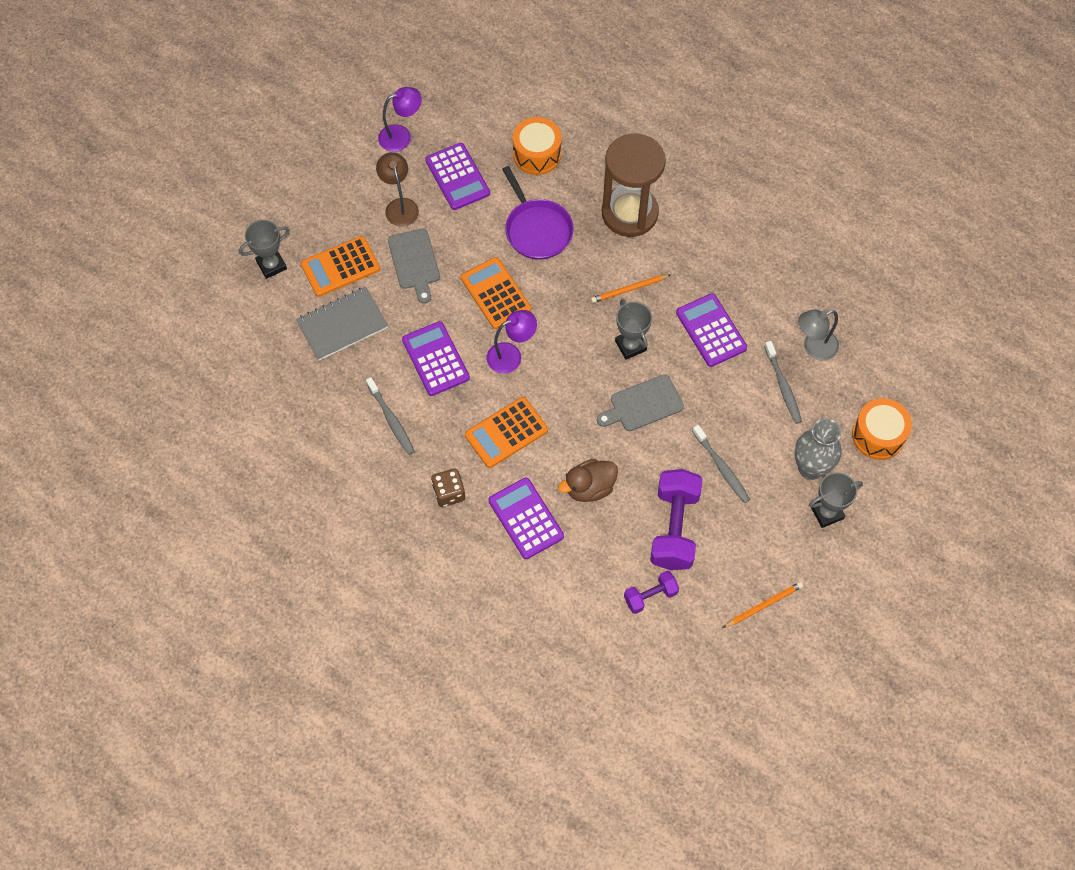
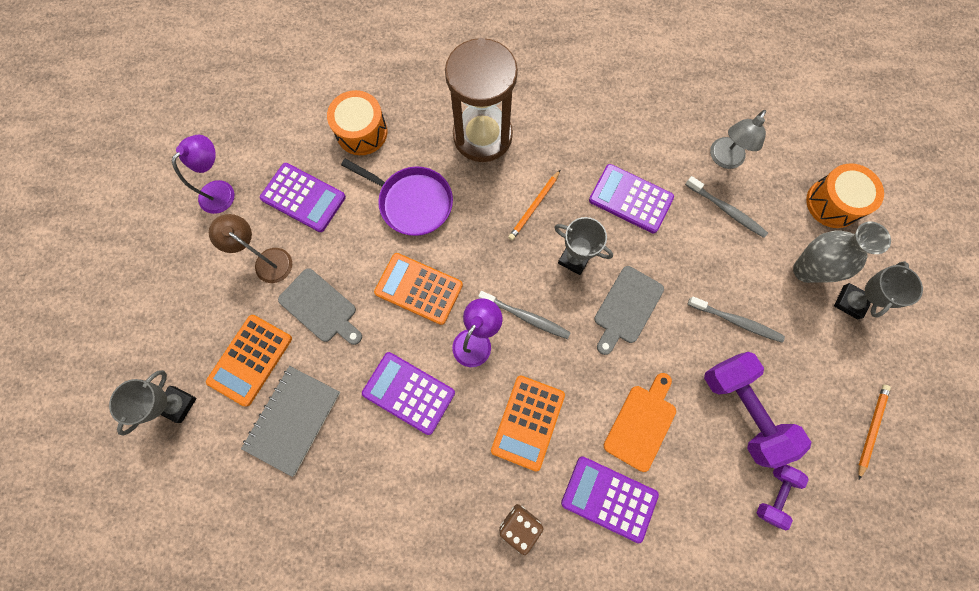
camera: 35 degrees left, 10 degrees up
grey toothbrush [366,377,415,455] -> grey toothbrush moved to [478,291,571,339]
brown duck [558,459,618,502] -> orange cutting board [604,373,676,472]

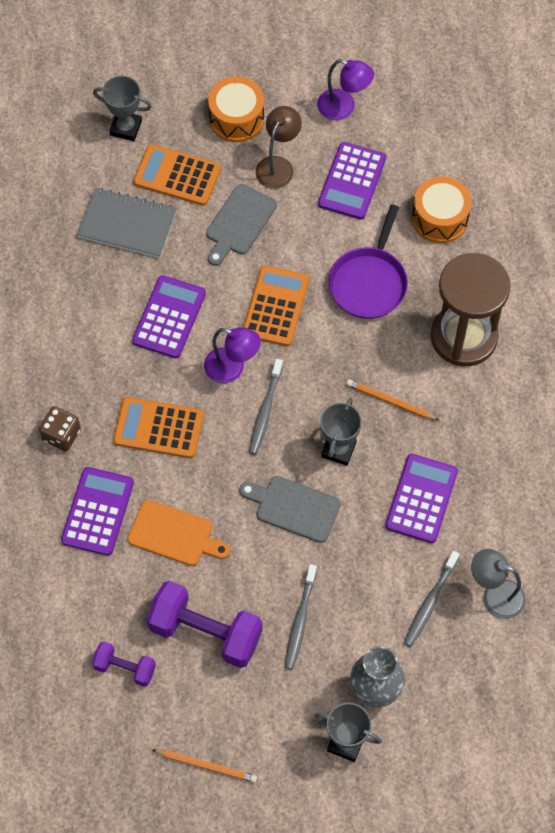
camera: 80 degrees right, 10 degrees down
purple dumbbell [704,352,811,469] -> purple dumbbell turned 60 degrees clockwise [147,581,263,668]
orange drum [806,163,884,228] -> orange drum moved to [208,76,264,142]

